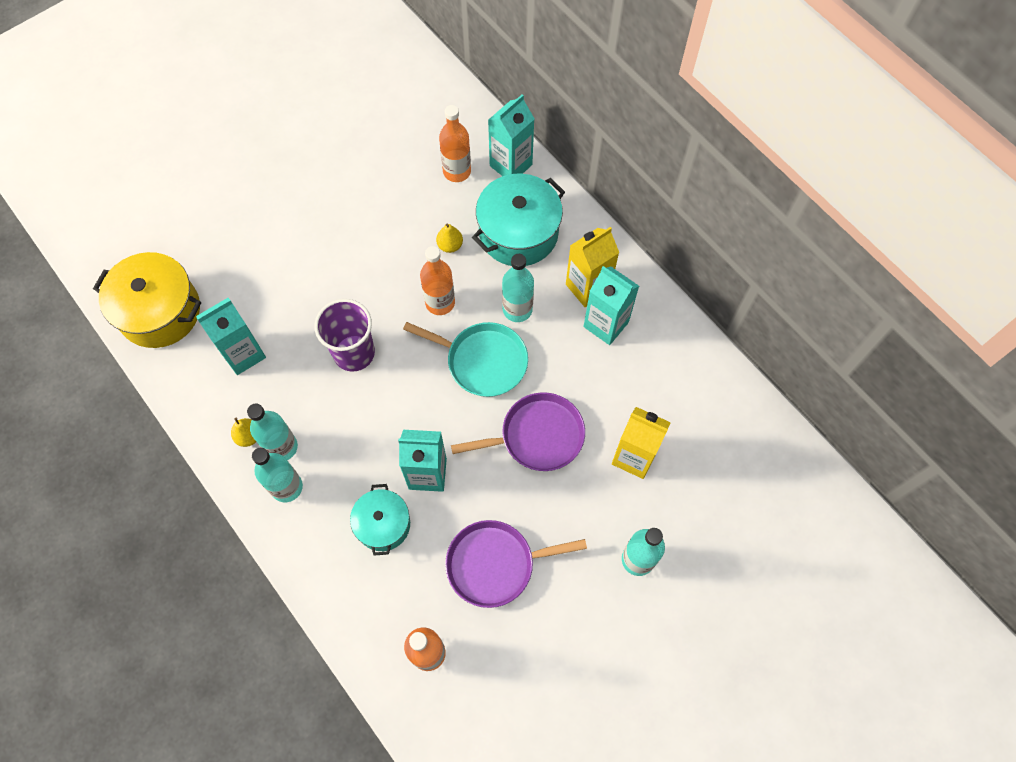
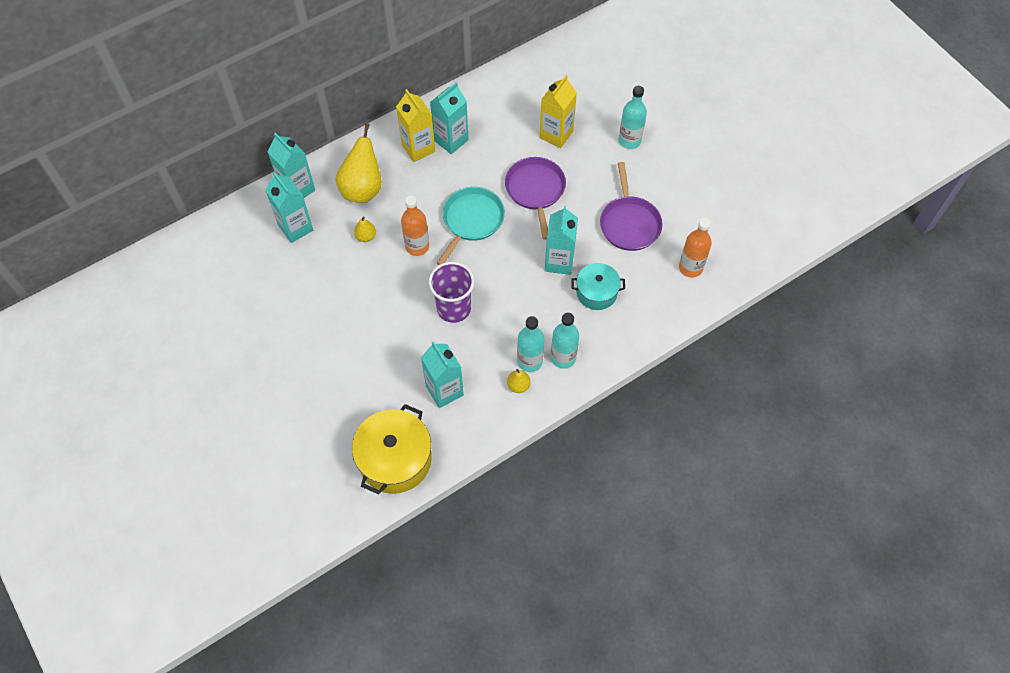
camera: 85 degrees left, 5 degrees down
orange bottle [439,105,471,182] -> turquoise carton [265,172,313,243]
turquoise pot [472,174,565,266] -> yellow pear [335,123,382,203]
turquoise bottle [502,254,534,322] -> none

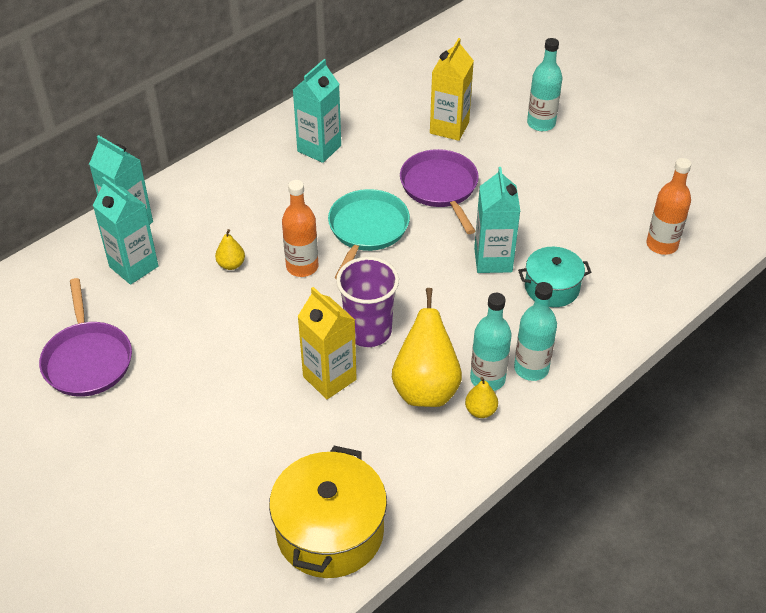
camera: 10 degrees left, 15 degrees down
yellow pear [335,123,382,203] -> yellow pear moved to [392,288,462,407]
yellow carton [396,89,435,162] -> yellow carton moved to [297,287,357,399]
turquoise carton [421,341,464,408] -> none
purple pan [600,162,663,251] -> purple pan moved to [39,278,132,397]

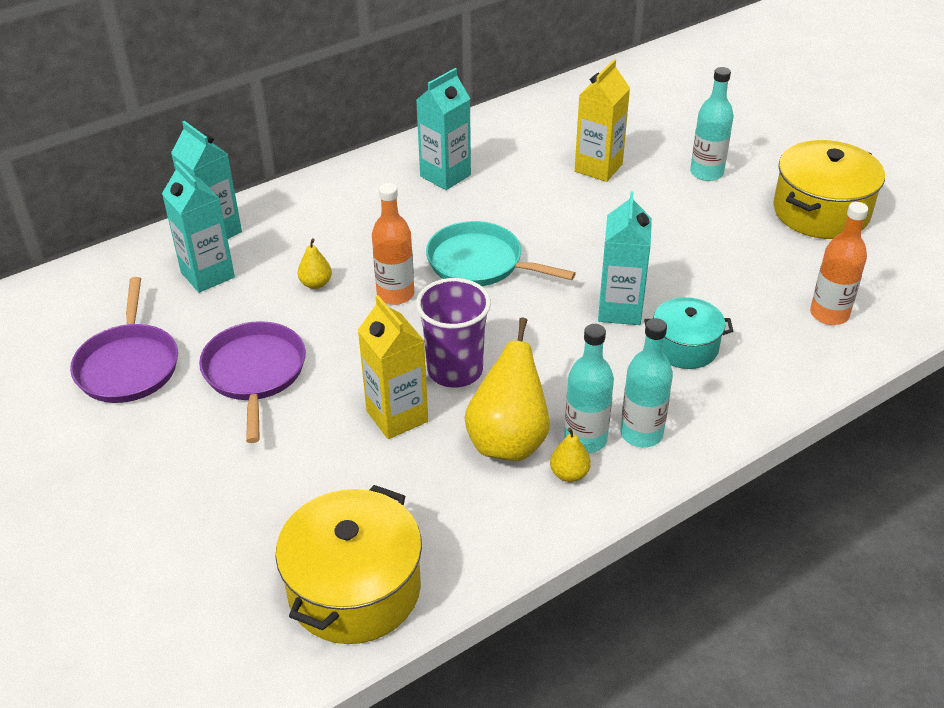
camera: 10 degrees right, 5 degrees down
turquoise pan [328,189,410,279] -> turquoise pan turned 90 degrees counterclockwise [426,221,576,286]
purple pan [400,149,479,234] -> purple pan moved to [199,321,306,443]
none -> yellow pot [773,140,885,239]

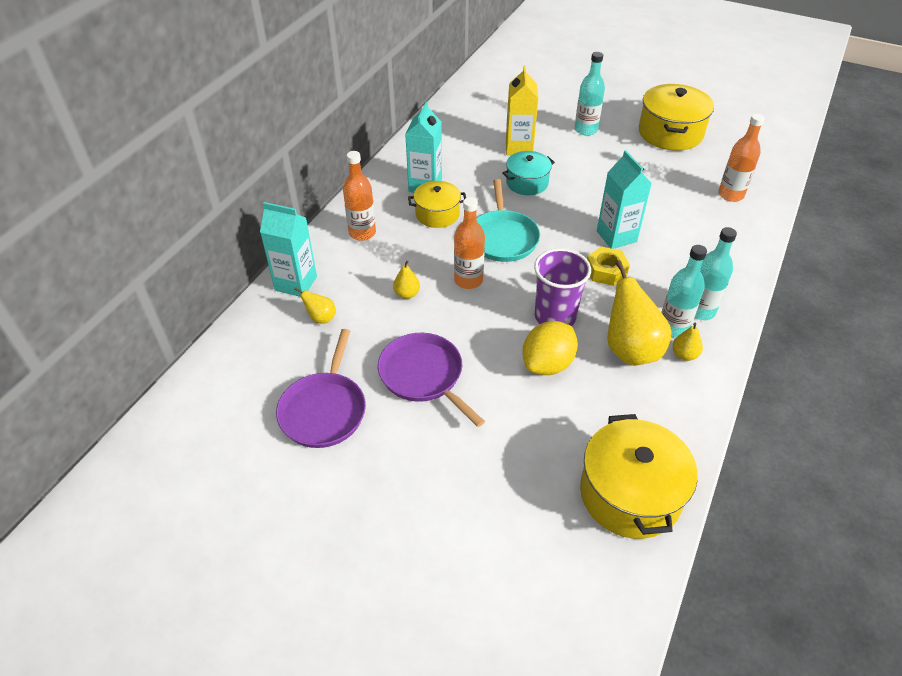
camera: 30 degrees left, 5 degrees up
purple pan [70,277,178,403] -> purple pan turned 45 degrees clockwise [276,329,366,448]
turquoise carton [162,161,235,293] -> yellow pear [294,287,336,324]
yellow carton [358,295,428,439] -> yellow lemon [523,321,578,375]
turquoise pan [426,221,576,286] -> turquoise pan turned 90 degrees counterclockwise [477,179,540,262]
turquoise pot [644,297,733,369] -> turquoise pot moved to [502,151,555,195]
none -> orange bottle [343,151,376,241]
none -> yellow pot [408,181,466,228]
none -> yellow nut [587,246,630,286]

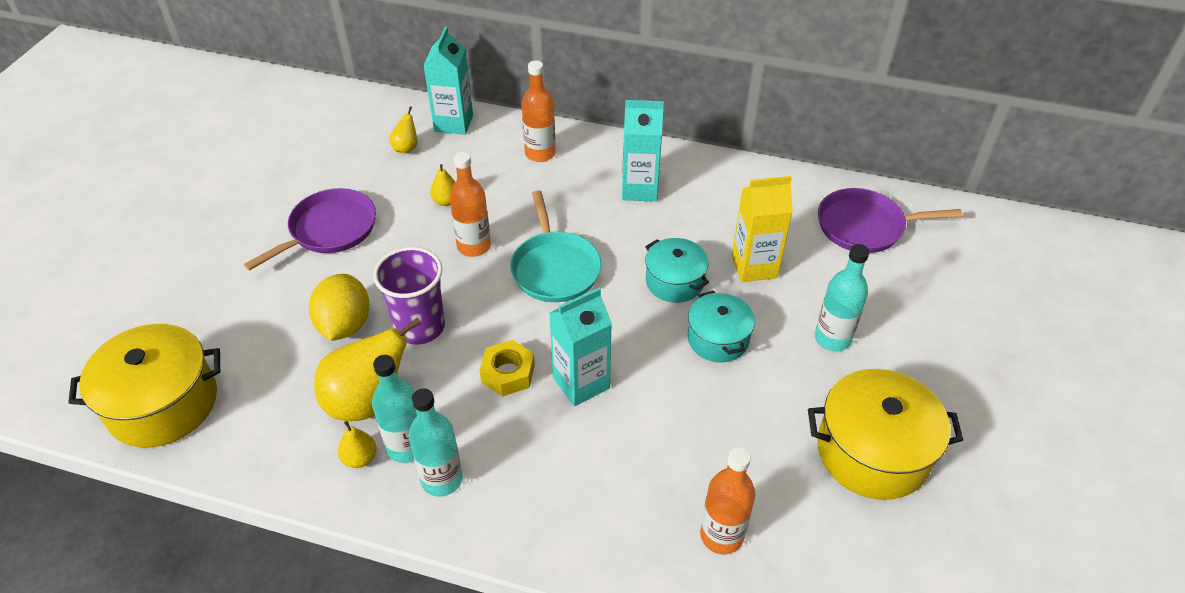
camera: 80 degrees right, 0 degrees up
purple pan [276,329,366,448] -> purple pan moved to [818,188,963,253]
yellow pot [408,181,466,228] -> none
turquoise pan [477,179,540,262] -> turquoise pan turned 90 degrees counterclockwise [510,190,601,302]
yellow lemon [523,321,578,375] -> yellow lemon turned 60 degrees clockwise [309,274,370,341]
none -> turquoise pot [687,291,755,362]

